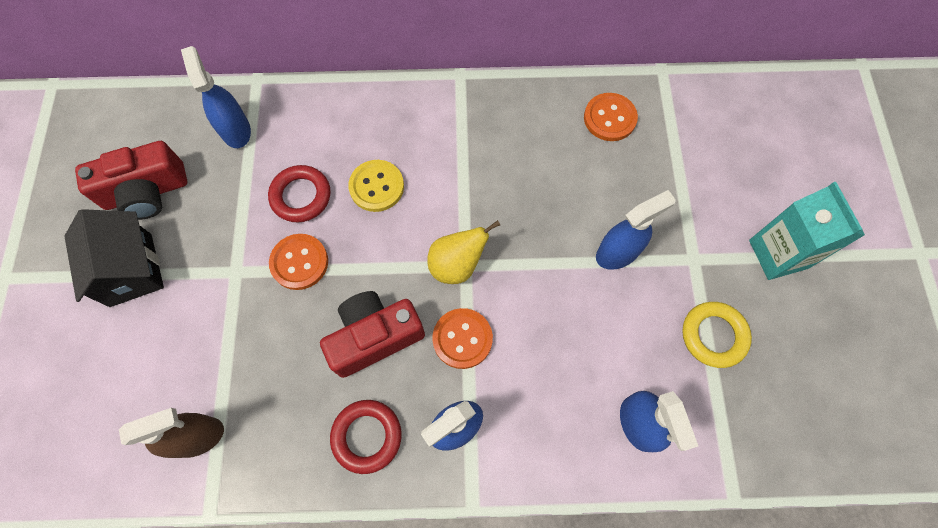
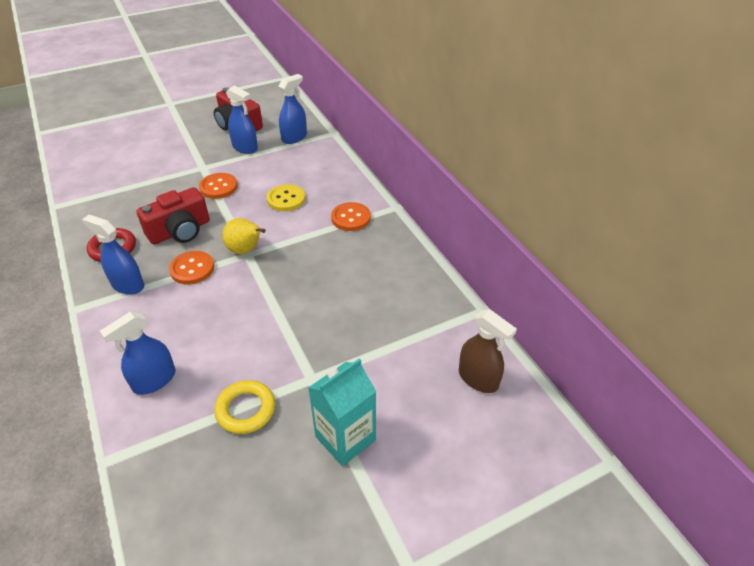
camera: 65 degrees right, 25 degrees down
black house [64,209,164,307] -> none
brown spray bottle [119,408,224,458] -> brown spray bottle moved to [459,309,517,393]
red ring [268,165,331,223] -> none
red camera [320,291,425,378] -> red camera turned 105 degrees clockwise [137,187,210,244]
orange button [584,93,638,141] -> orange button moved to [331,202,371,231]
blue spray bottle [596,190,676,270] -> blue spray bottle moved to [226,86,258,154]

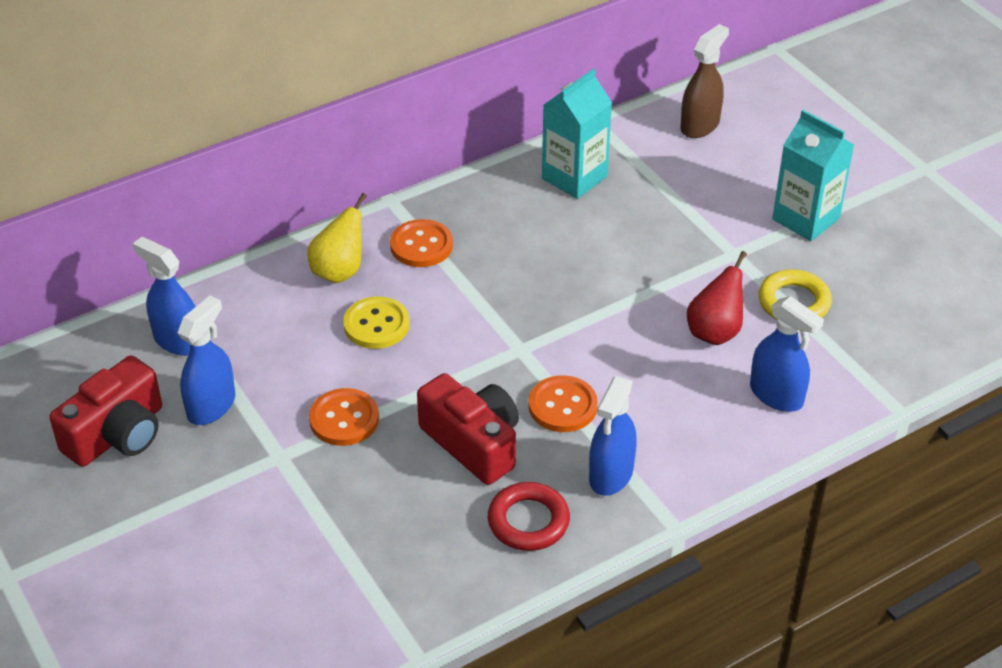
camera: 95 degrees left, 0 degrees up
yellow pear [222,218,266,254] -> yellow pear moved to [307,193,367,283]
none -> turquoise carton [542,69,612,199]
none -> red pear [687,251,747,345]

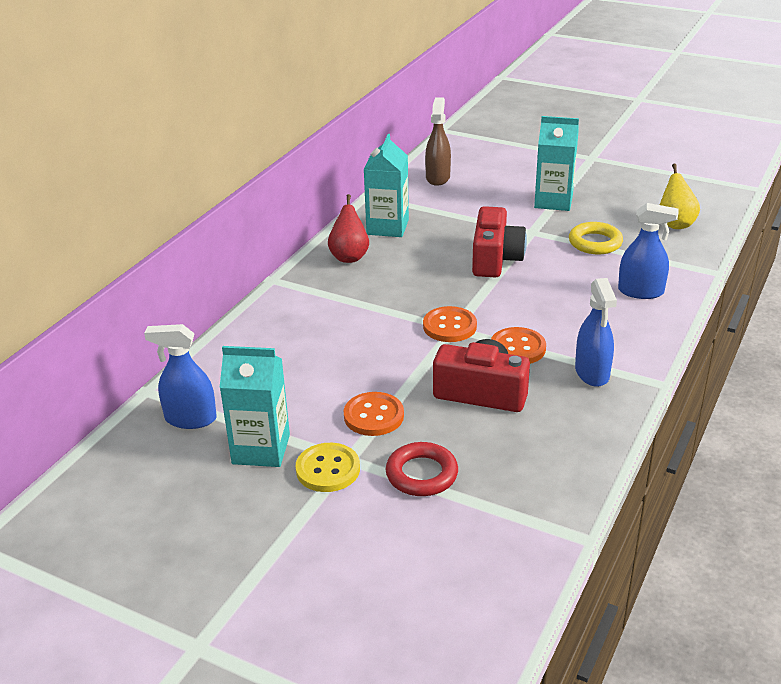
camera: 30 degrees left, 10 degrees down
red camera [49,355,162,467] -> red camera moved to [472,206,527,277]
blue spray bottle [178,296,235,425] -> turquoise carton [220,346,290,467]
yellow pear [307,193,367,283] -> yellow pear moved to [660,164,700,229]
yellow button [343,296,410,349] -> yellow button moved to [295,443,360,492]
orange button [390,219,453,267] -> orange button moved to [423,306,477,342]
red ring [488,482,570,551] -> red ring moved to [386,442,458,496]
red pear [687,251,747,345] -> red pear moved to [328,194,369,263]

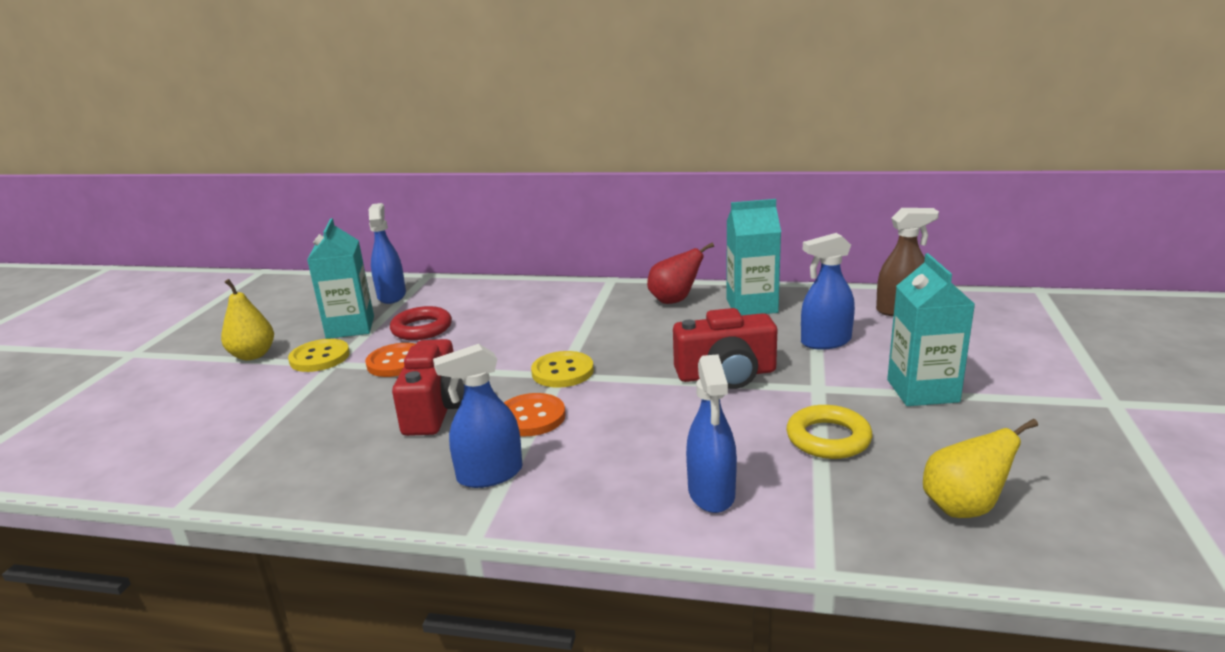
camera: 75 degrees right, 10 degrees down
red ring [386,442,458,496] -> red ring moved to [390,306,452,340]
orange button [423,306,477,342] -> yellow button [531,351,594,388]
none -> yellow pear [221,279,274,360]
none -> blue spray bottle [801,233,855,349]

